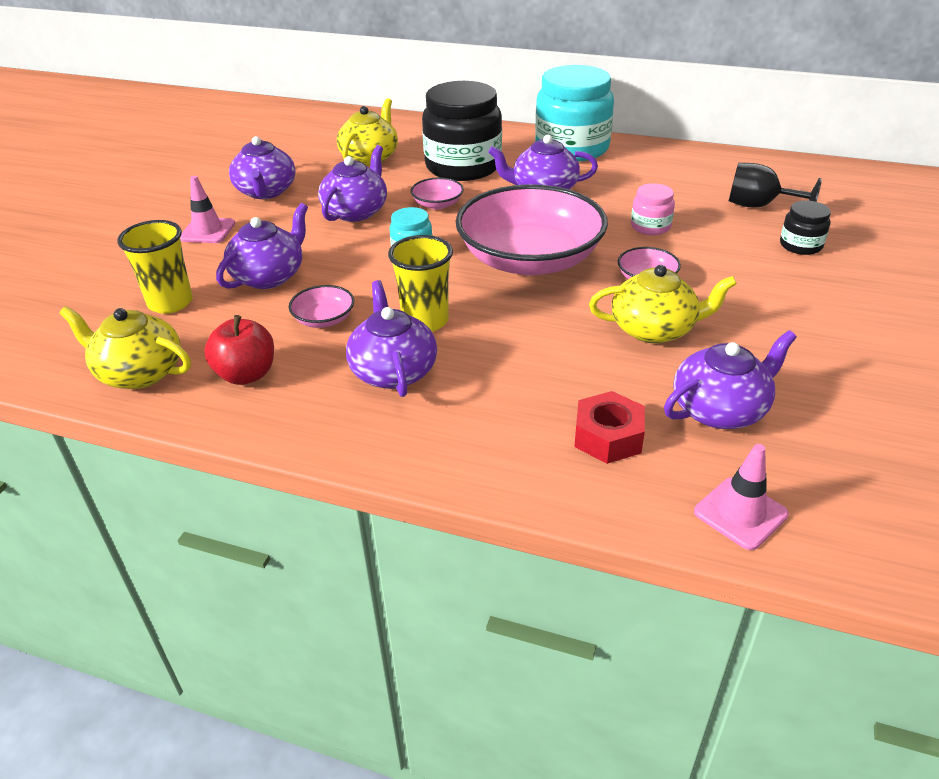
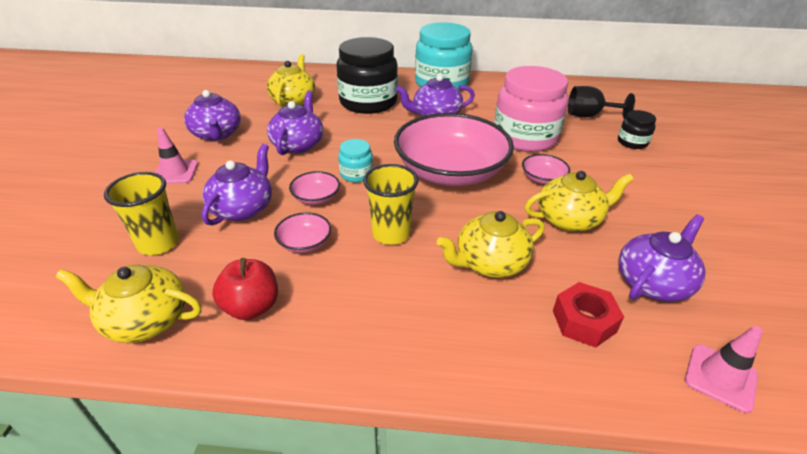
camera: 15 degrees left, 0 degrees up
purple teapot [346,280,437,397] -> none
pink bowl [411,177,464,209] -> pink bowl moved to [289,171,340,205]
pink jar [631,183,675,235] -> pink jar [494,66,568,152], size x2.19
none -> yellow teapot [437,211,544,278]

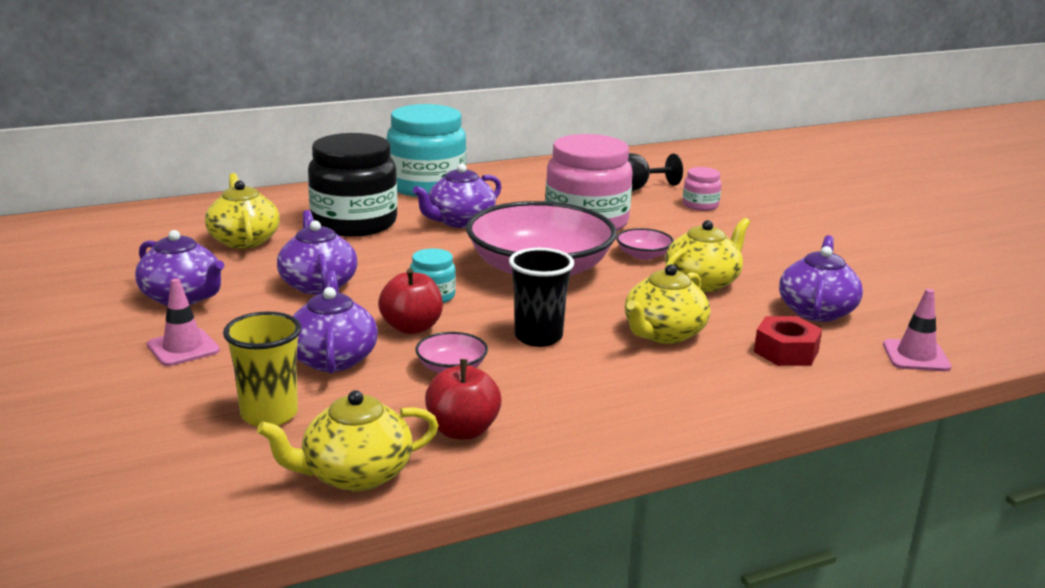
camera: 30 degrees left, 15 degrees down
pink bowl [289,171,340,205] -> red apple [378,268,443,334]
yellow cup [363,164,419,245] -> black cup [509,248,574,347]
black jar [618,110,656,149] -> pink jar [683,167,722,211]

